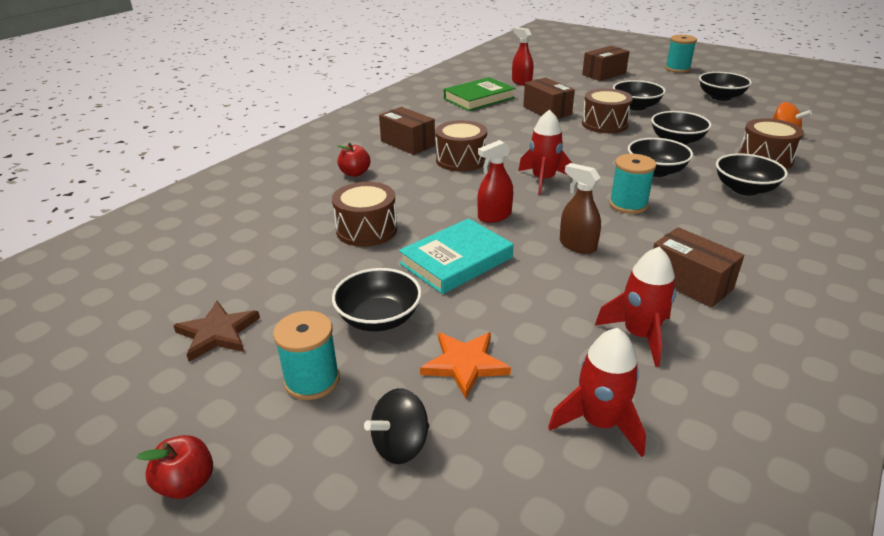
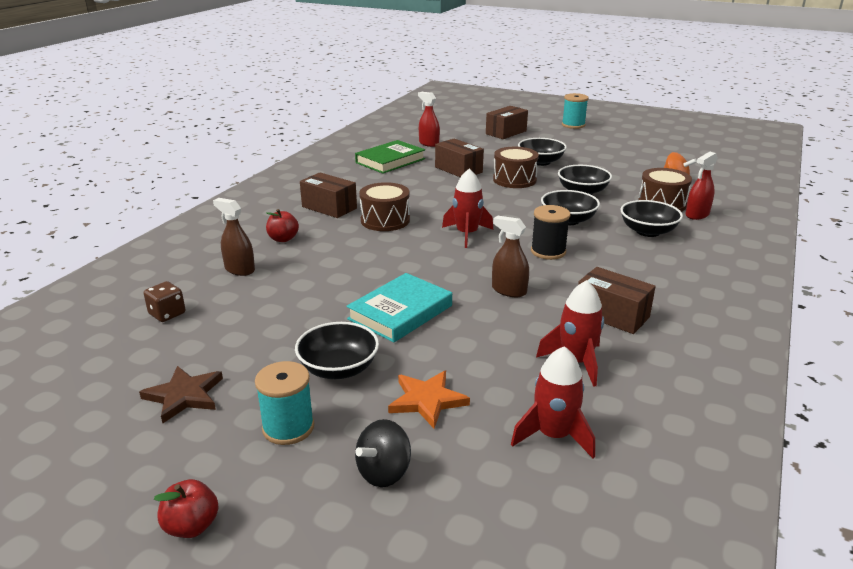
camera: 10 degrees left, 5 degrees down
brown drum [332,182,397,247] -> none
red spray bottle [477,140,513,223] -> red spray bottle moved to [685,152,718,220]
turquoise spool [609,154,656,214] -> black spool [531,205,570,260]
black bowl [699,72,752,101] -> none
none -> brown dice [144,281,185,322]
none -> brown spray bottle [213,198,255,276]

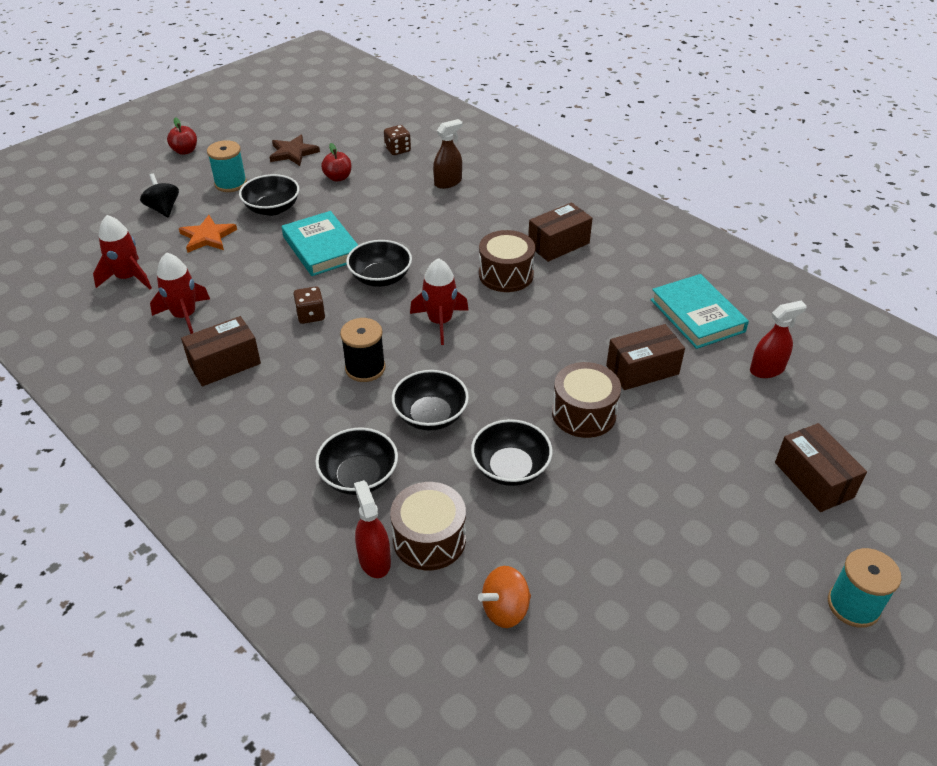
camera: 110 degrees right, 15 degrees up
red apple [266,209,299,242] -> red apple moved to [321,143,351,181]
green book [355,140,425,174] -> turquoise book [650,274,749,349]
brown spray bottle [492,215,529,297] -> brown dice [293,286,325,324]
black bowl [518,138,567,166] -> black bowl moved to [346,240,412,287]

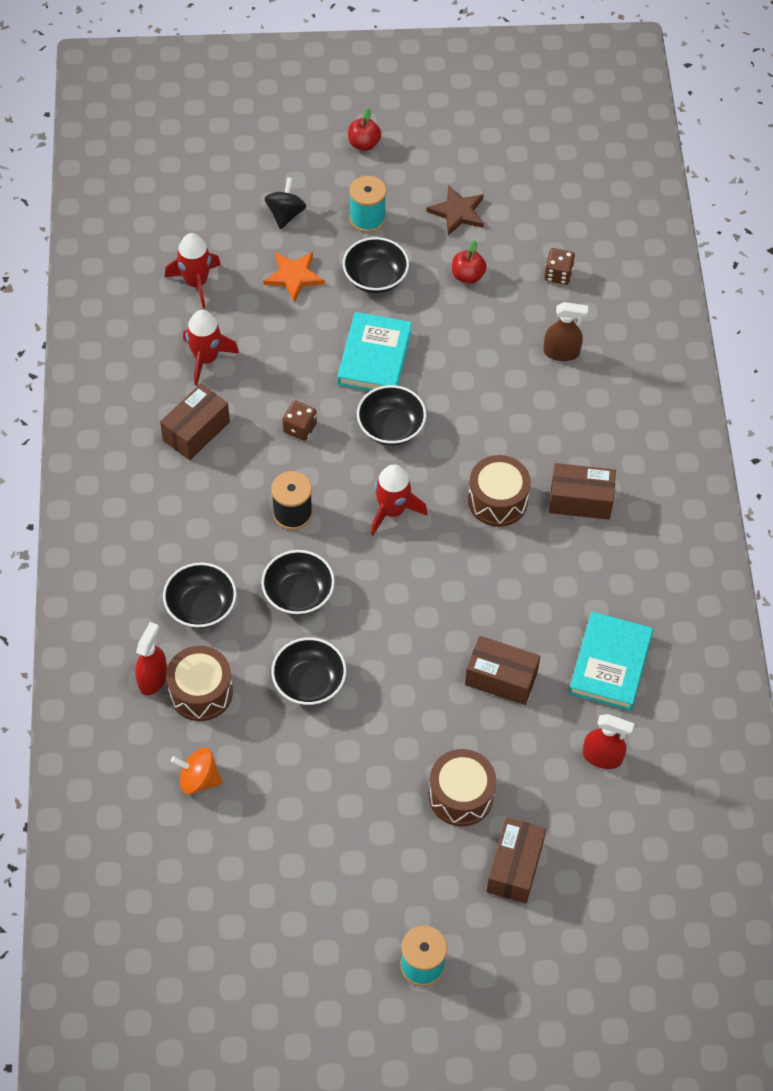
camera: 40 degrees right, 15 degrees up
brown box [181,316,261,386] -> brown box turned 60 degrees counterclockwise [160,384,230,460]
brown drum [552,362,621,438] -> brown drum moved to [429,749,496,826]

